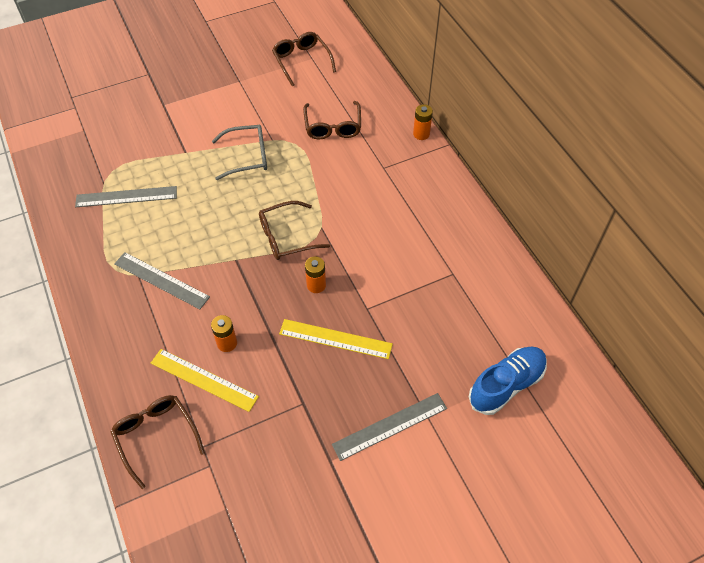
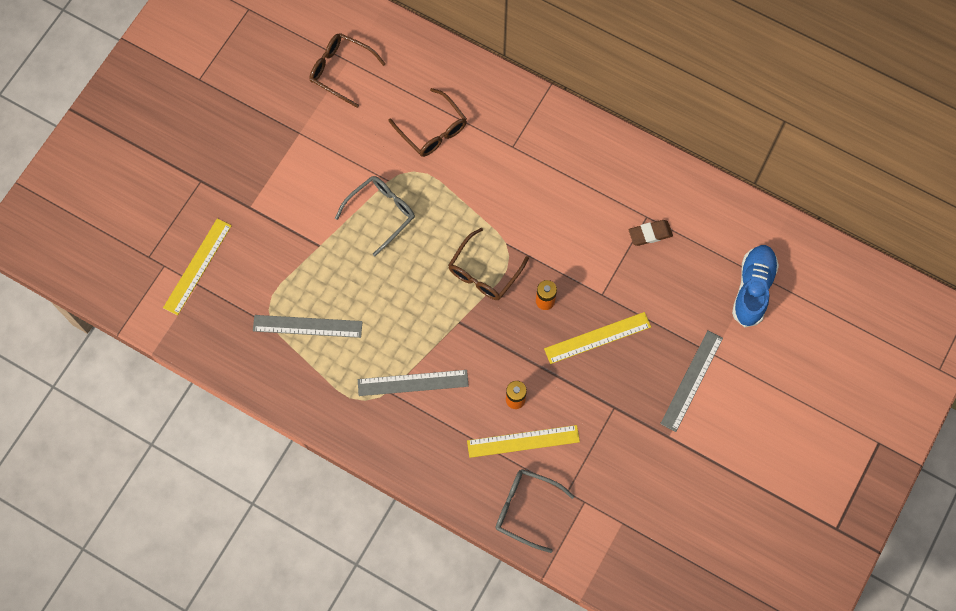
camera: 35 degrees left, 15 degrees up
grey ruler [75,186,177,207] -> grey ruler turned 45 degrees clockwise [253,315,362,338]
brown glasses [111,395,205,489] -> grey glasses [496,469,574,553]
orange battery [413,105,433,140] -> none
none -> yellow ruler [163,218,232,316]
none -> brown eraser [628,220,673,246]

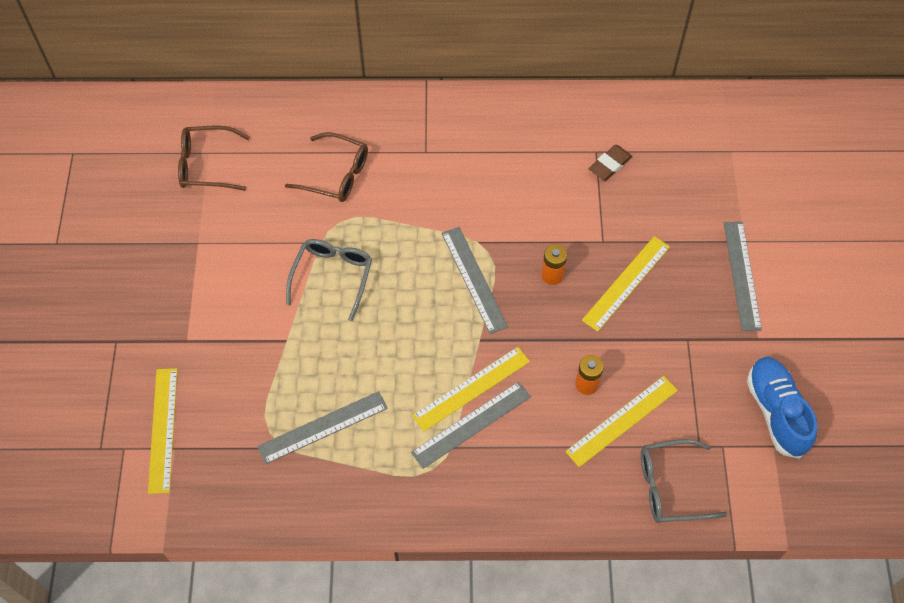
camera: 30 degrees left, 10 degrees down
brown glasses [448,228,529,300] -> grey ruler [442,227,508,334]
blue shoe [732,245,779,327] -> blue shoe moved to [747,357,817,459]
none -> yellow ruler [412,347,530,431]

